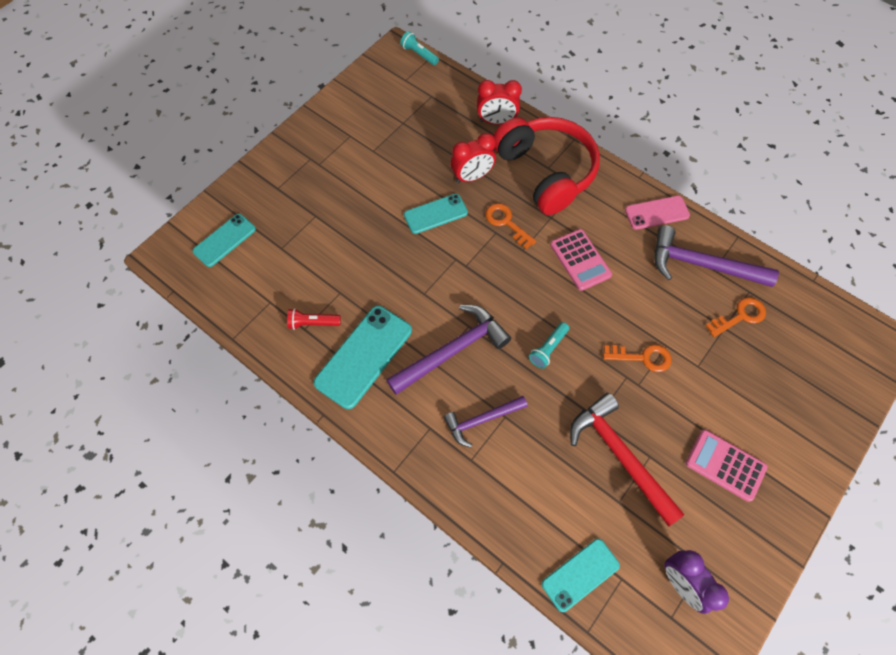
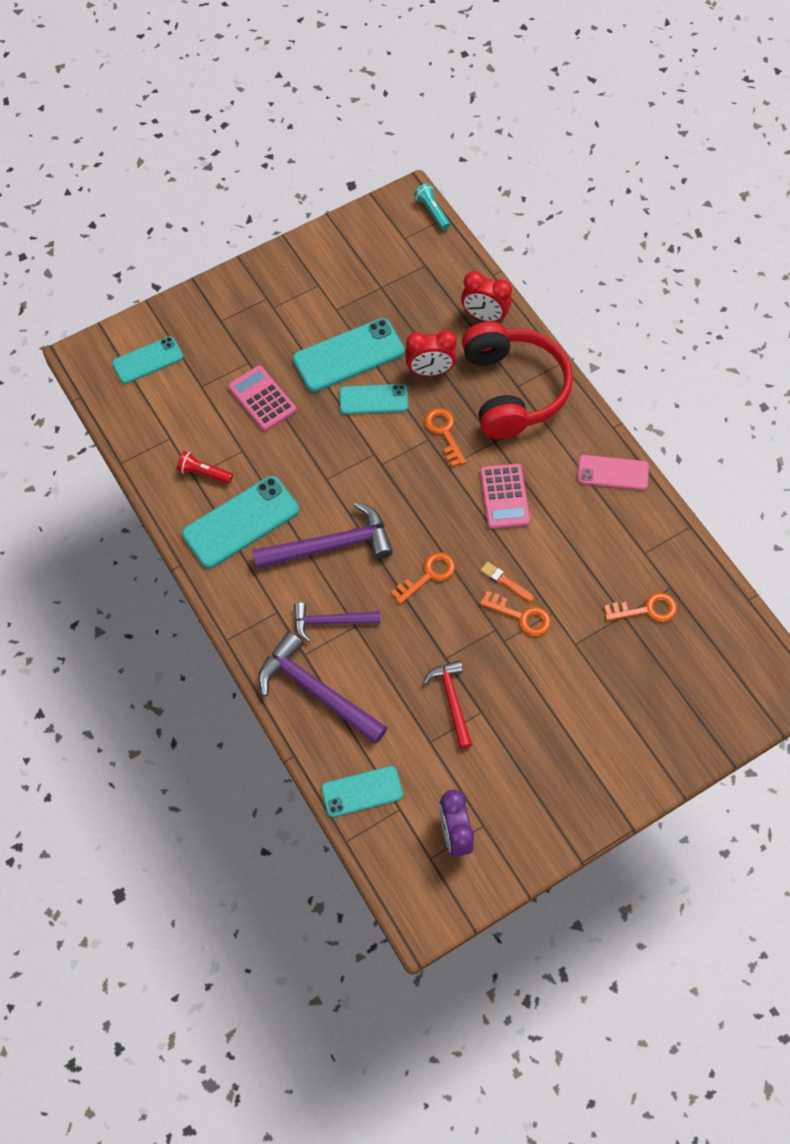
camera: 20 degrees right, 0 degrees up
turquoise flashlight [529,322,569,369] -> orange key [391,552,455,605]
red hammer [570,393,685,527] -> red hammer [423,660,472,749], size x0.62
purple hammer [654,226,779,287] -> purple hammer moved to [258,632,388,744]
pink calculator [686,430,768,502] -> pink calculator moved to [228,366,297,431]
none -> turquoise phone [293,318,405,392]
none -> orange brush [481,562,534,602]

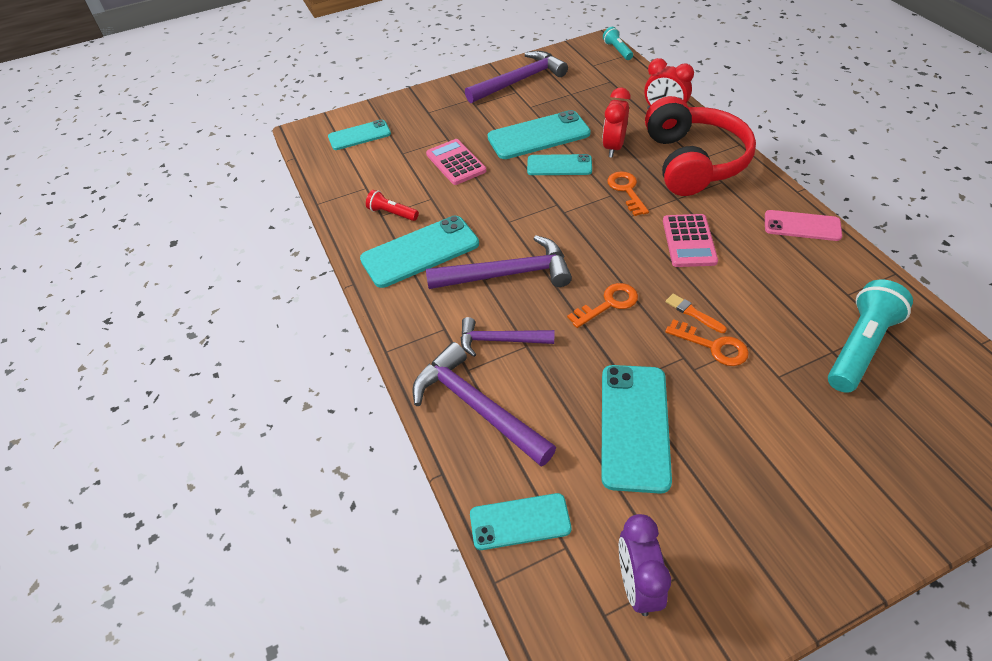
camera: 10 degrees right, 15 degrees down
red clock [405,330,457,376] -> red clock turned 105 degrees clockwise [602,87,630,158]
red hammer [423,660,472,749] -> turquoise phone [601,365,672,494]
orange key [604,592,677,622] -> turquoise flashlight [828,280,913,393]
none -> purple hammer [465,51,568,103]

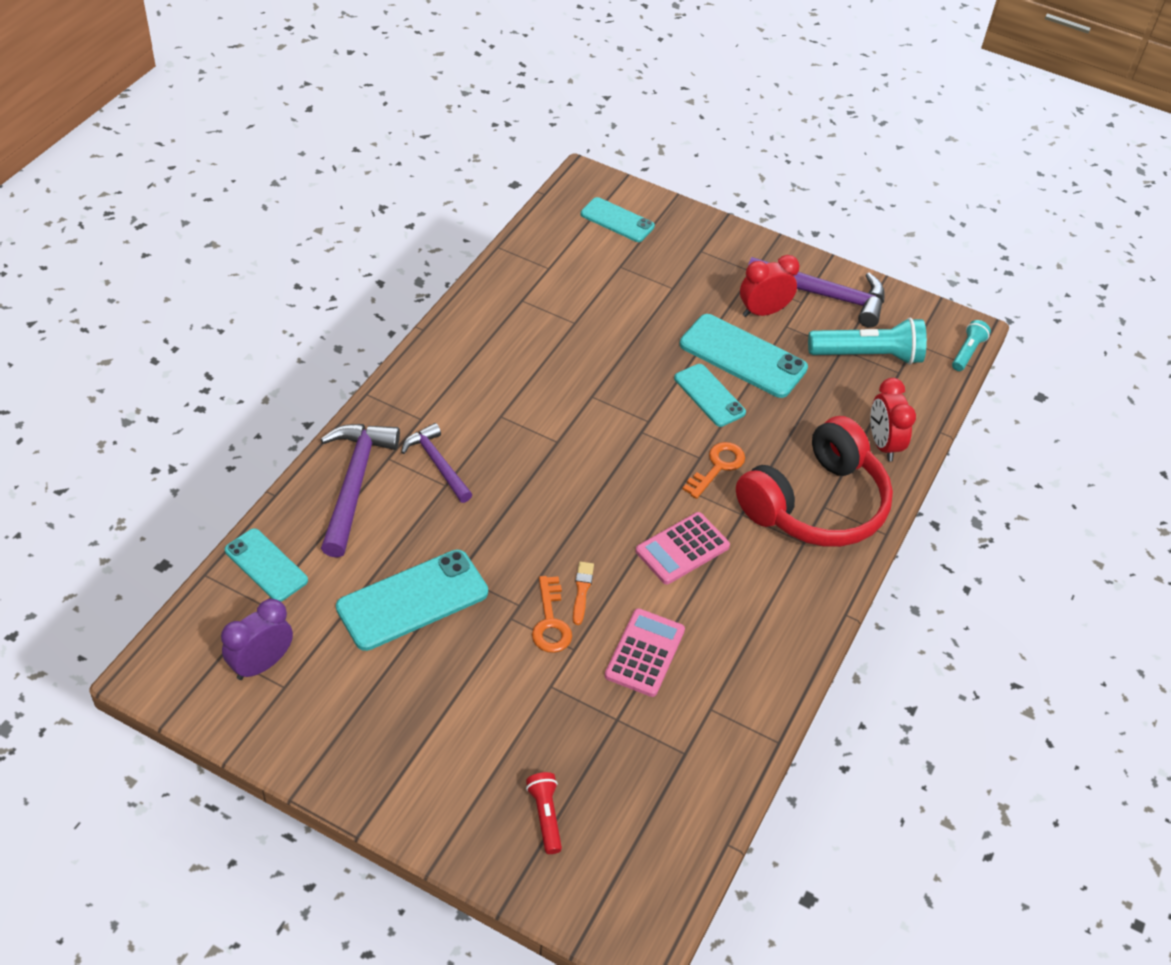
camera: 45 degrees right, 0 degrees up
turquoise phone [360,216,479,288] -> none
red flashlight [366,190,419,221] -> red flashlight moved to [526,772,562,854]
pink calculator [426,139,486,185] -> pink calculator moved to [605,608,685,697]
purple hammer [426,235,572,289] -> none
orange key [567,283,638,328] -> none
red clock [602,87,630,158] -> red clock moved to [740,255,799,317]
pink phone [765,210,842,241] -> none
turquoise flashlight [828,280,913,393] -> turquoise flashlight moved to [808,318,927,365]

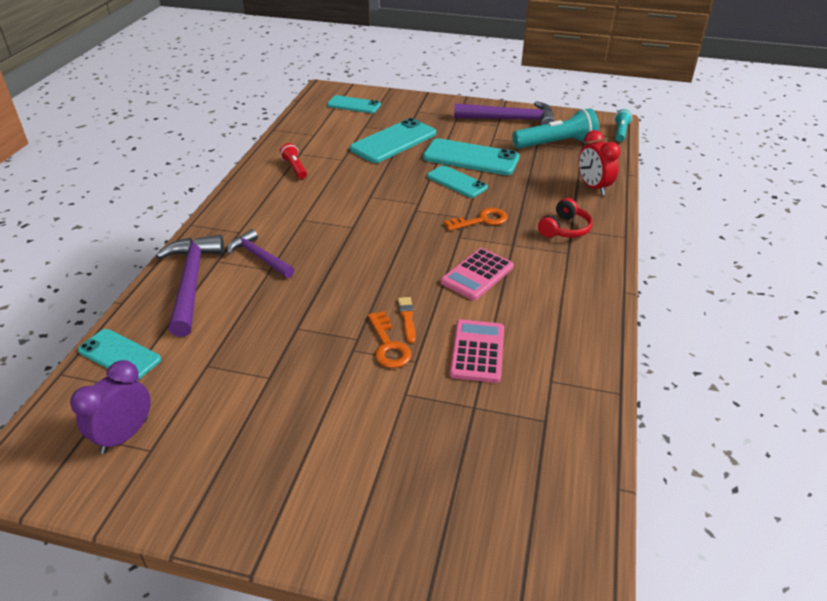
camera: 10 degrees left, 10 degrees down
turquoise phone [336,550,488,651] -> turquoise phone moved to [350,118,436,163]
red flashlight [526,772,562,854] -> red flashlight moved to [280,143,307,179]
orange key [682,442,745,499] -> orange key turned 45 degrees clockwise [444,208,508,231]
red headphones [736,416,893,547] -> red headphones [538,198,593,238], size x0.46
red clock [740,255,799,317] -> none

